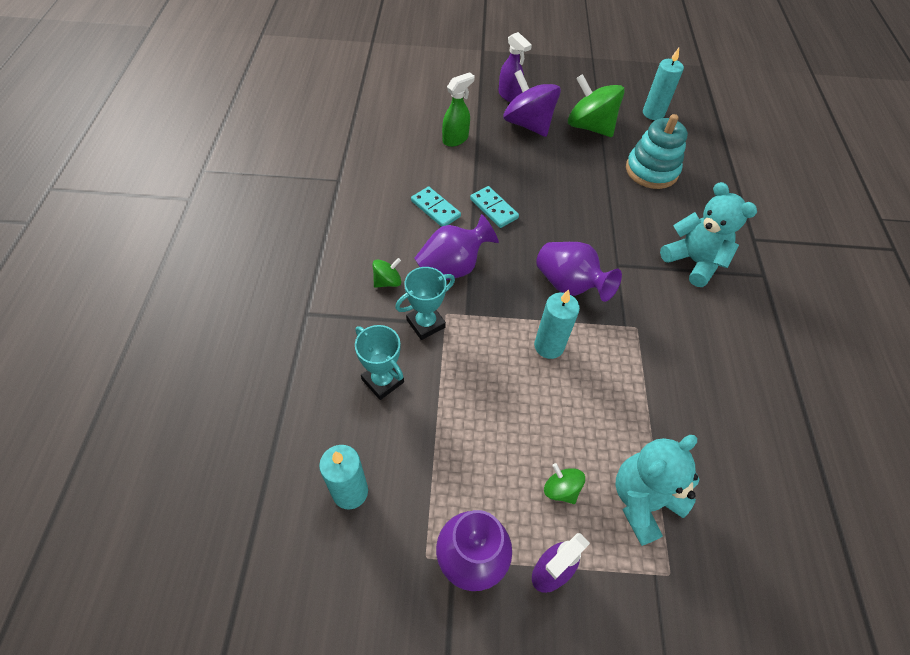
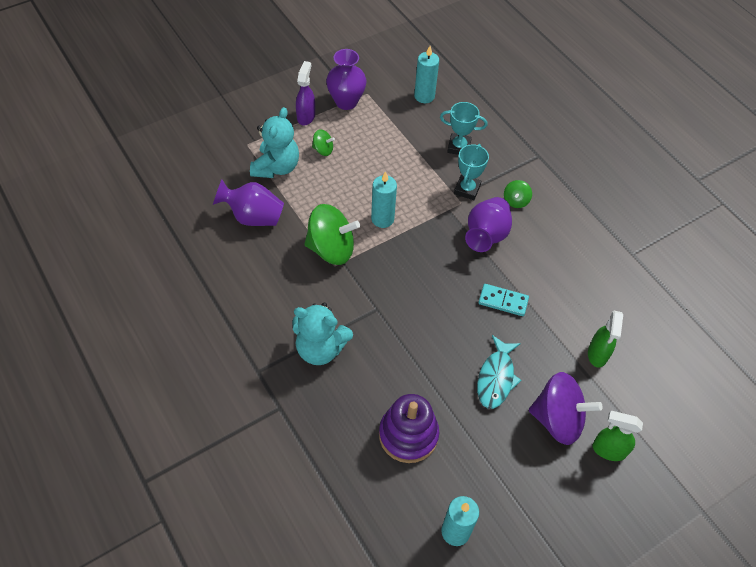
camera: 145 degrees right, 0 degrees up
turquoise domino [411,186,461,226] -> none
purple spray bottle [498,32,532,102] -> green spray bottle [593,411,643,461]
purple vase [536,242,622,302] -> purple vase moved to [213,180,284,226]
green spinning top [568,74,625,137] -> green spinning top moved to [304,204,360,265]
turquoise stacking toy [626,114,688,189] -> purple stacking toy [379,394,439,463]
none -> turquoise fish [477,335,521,409]

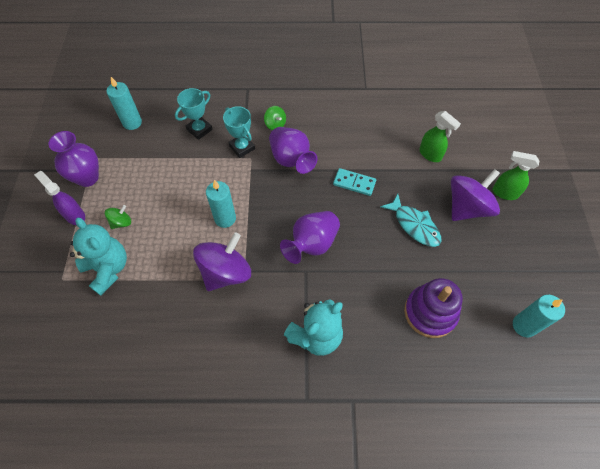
camera: 55 degrees left, 5 degrees up
purple vase [213,180,284,226] -> purple vase moved to [280,211,340,264]
green spinning top [304,204,360,265] -> purple spinning top [193,232,251,291]
turquoise domino [478,284,529,316] -> turquoise domino turned 60 degrees clockwise [333,168,376,196]
green spray bottle [593,411,643,461] -> green spray bottle turned 60 degrees clockwise [492,151,539,200]

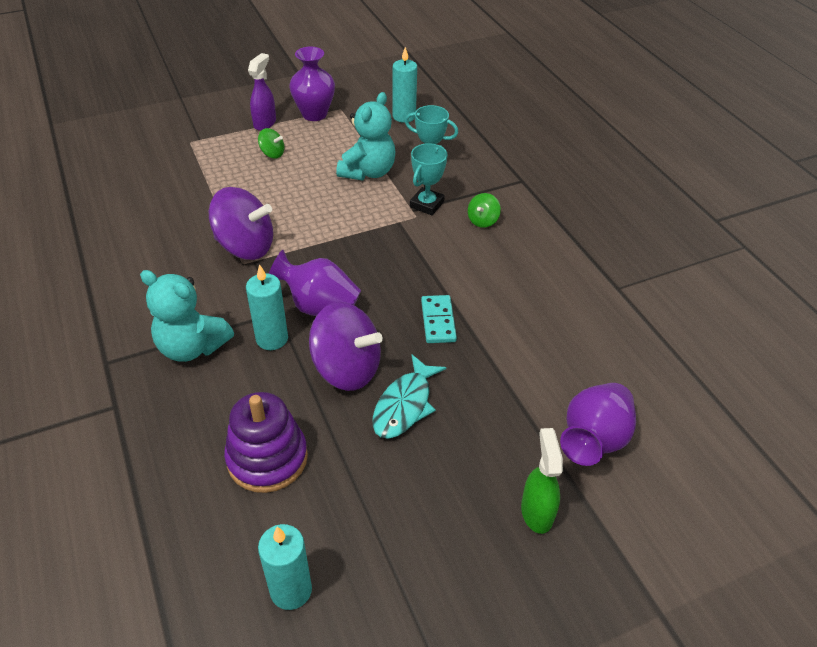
camera: 65 degrees right, 15 degrees down
turquoise teddy bear [70,218,127,296] -> turquoise teddy bear moved to [336,92,395,181]
turquoise candle [206,180,236,228] -> turquoise candle moved to [246,264,288,350]
purple vase [269,127,318,174] -> purple vase moved to [560,383,636,466]
green spray bottle [419,111,461,162] -> none
purple spinning top [451,169,500,221] -> purple spinning top moved to [309,302,383,391]

